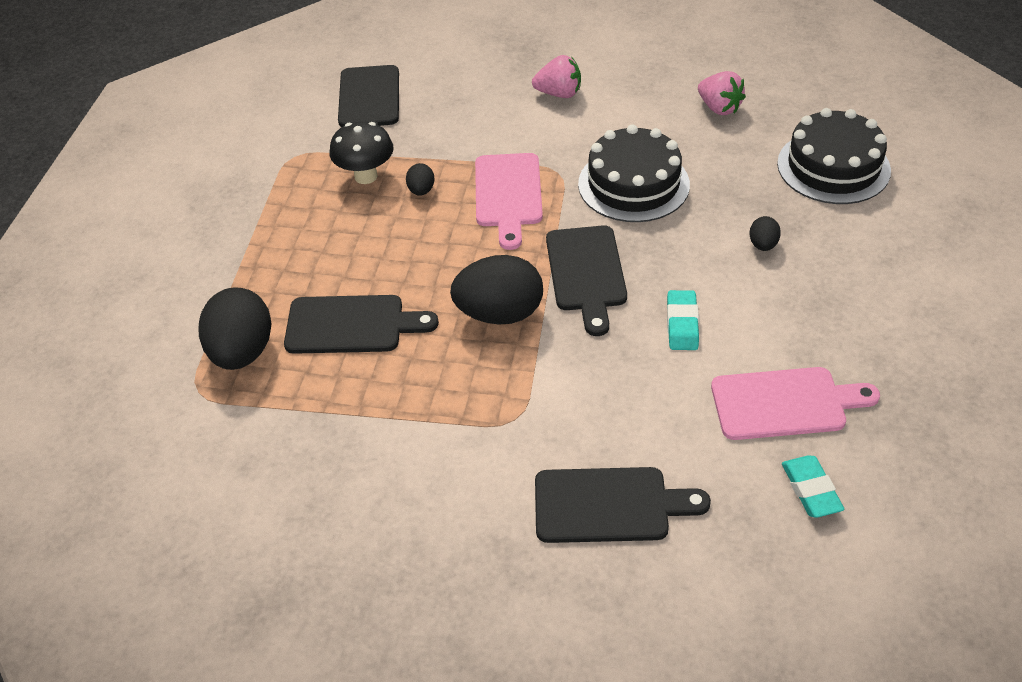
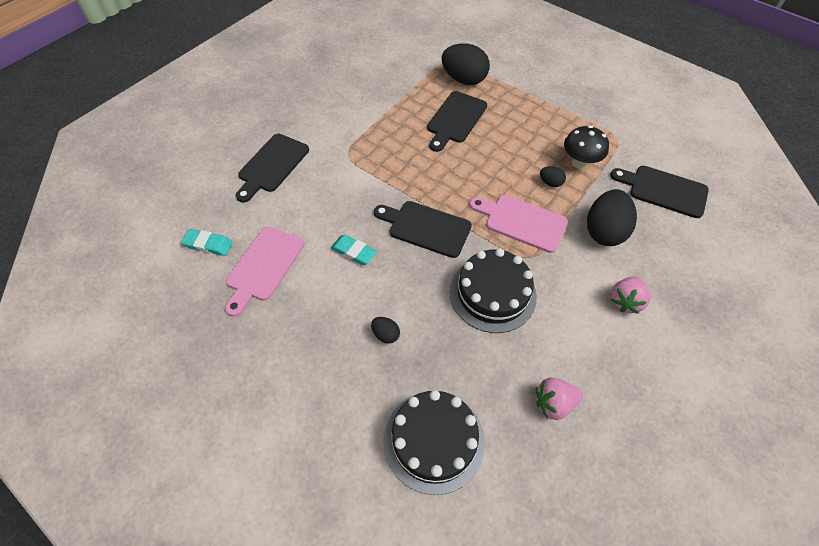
camera: 115 degrees right, 10 degrees up
black egg [450,255,543,325] -> black egg moved to [587,189,637,246]

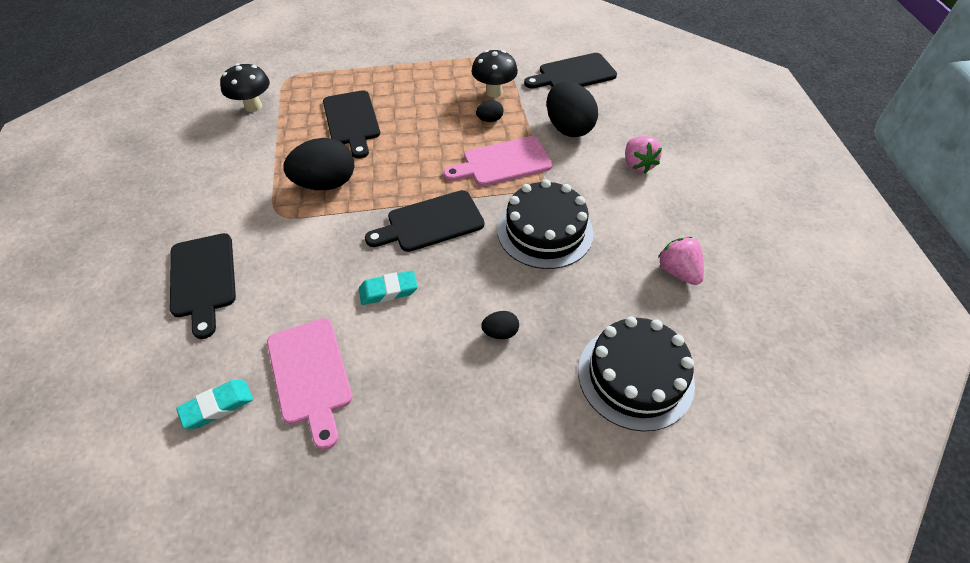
camera: 45 degrees left, 5 degrees down
black egg [442,43,490,85] -> black egg moved to [284,138,354,190]
pink strawberry [536,378,583,420] -> pink strawberry turned 120 degrees clockwise [658,237,704,285]
none -> black mushroom [220,63,270,112]

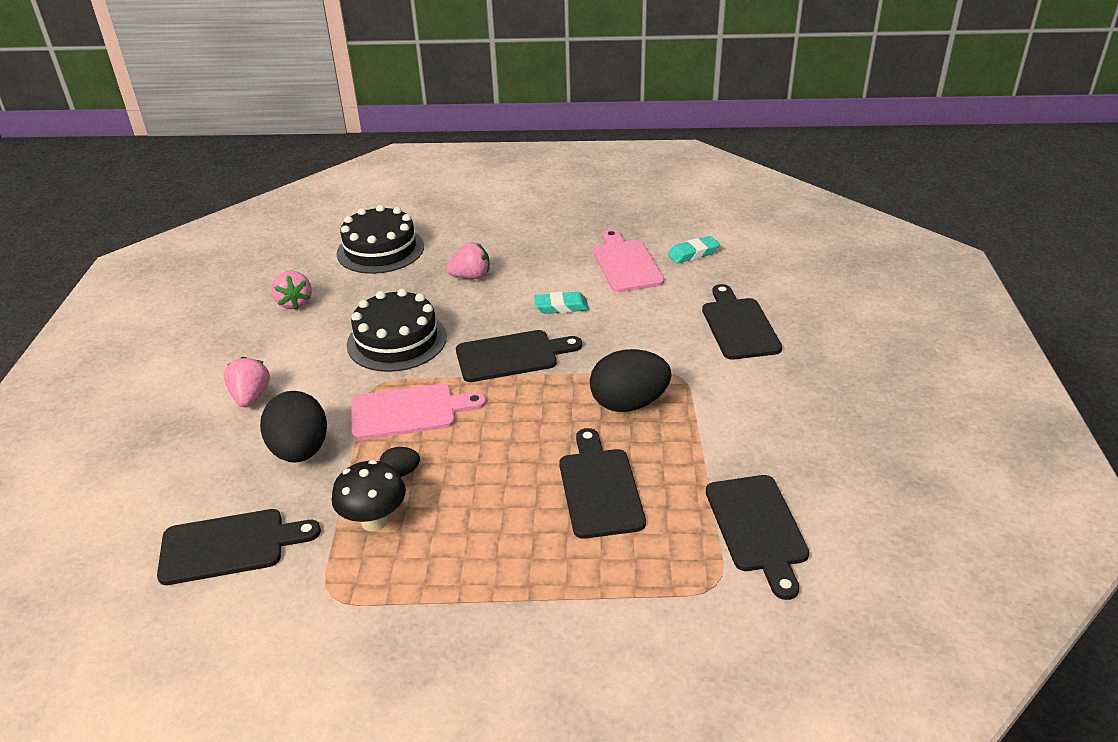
camera: 170 degrees left, 15 degrees down
black mushroom [220,63,270,112] -> black cutting board [706,475,809,600]
black egg [481,311,519,339] -> pink strawberry [446,242,489,279]

